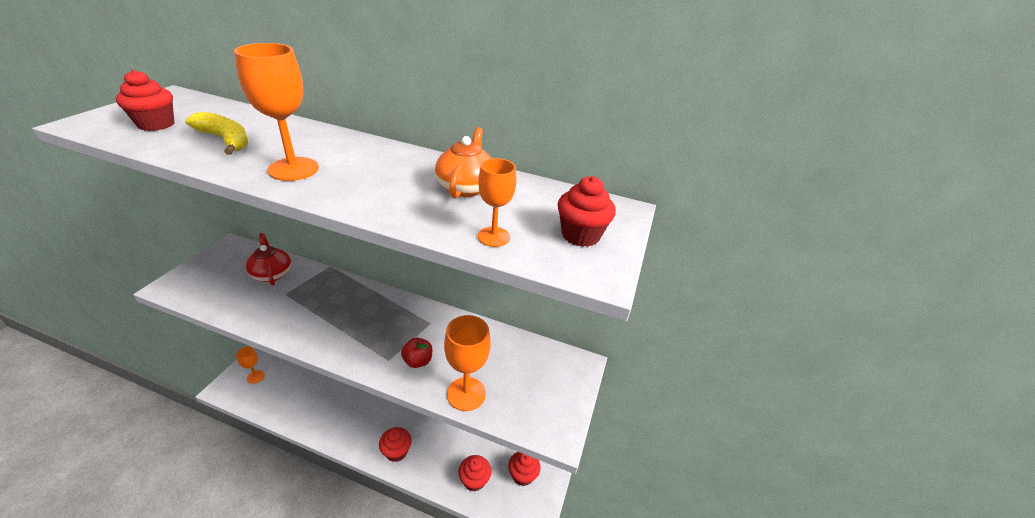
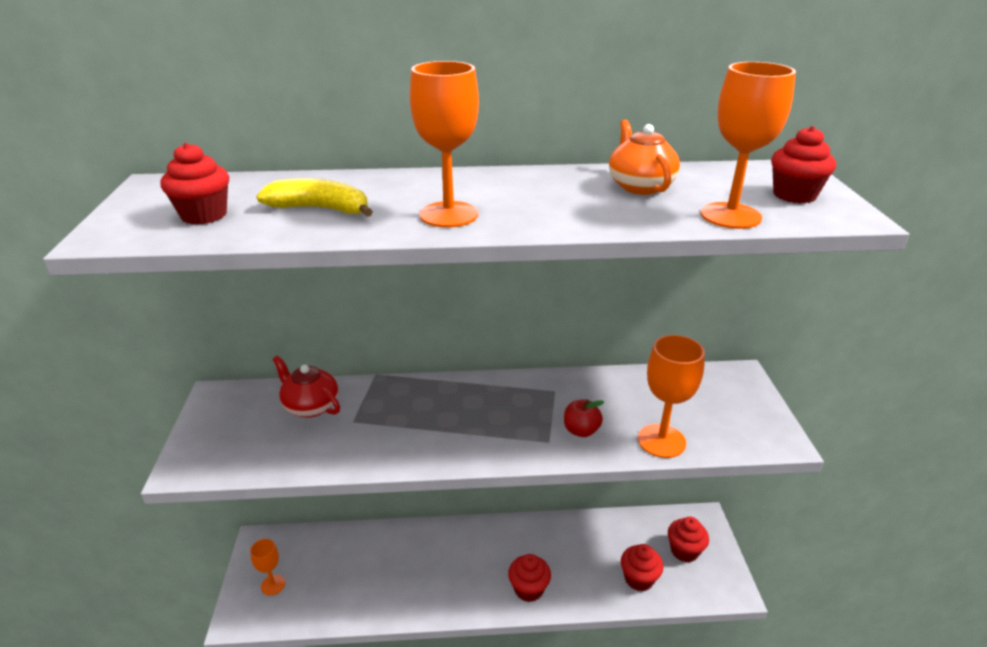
camera: 20 degrees left, 5 degrees down
orange goblet [478,158,516,247] -> orange goblet [701,62,796,229], size x1.66

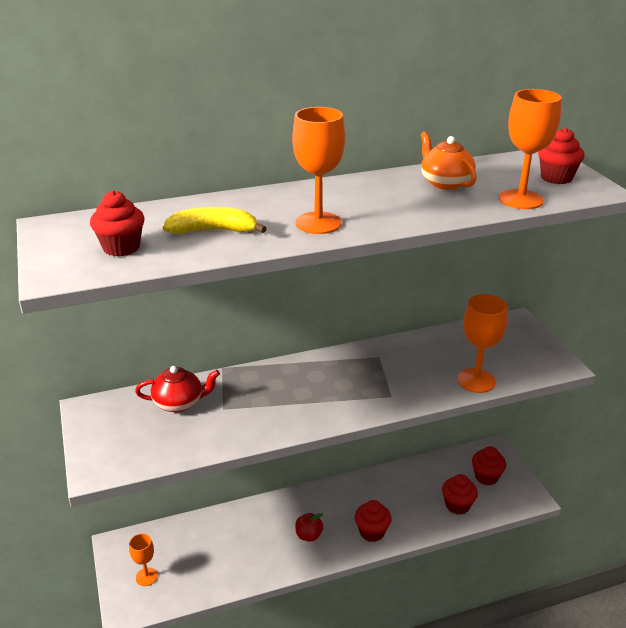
camera: 15 degrees left, 0 degrees up
red teapot [273,356,340,418] -> red teapot turned 150 degrees clockwise [135,366,220,412]
red apple [564,399,604,437] -> red apple moved to [295,513,323,541]

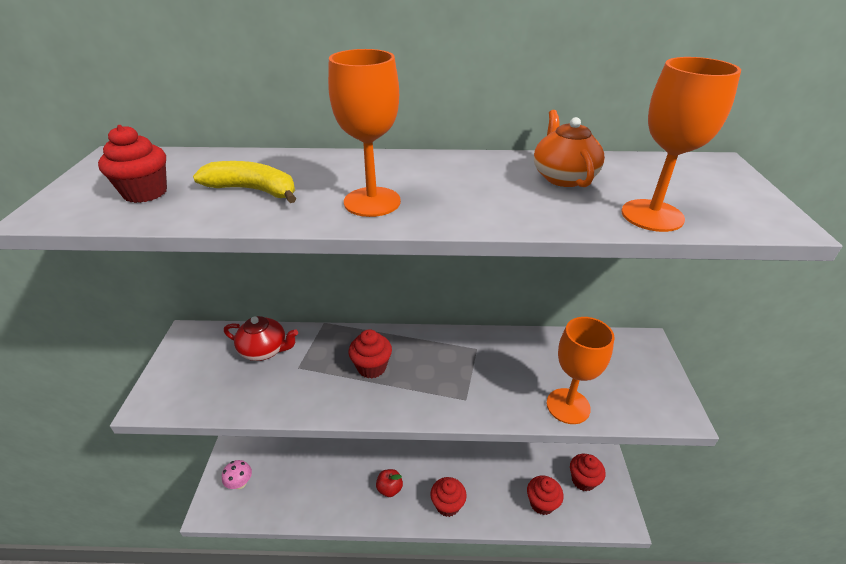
camera: 20 degrees right, 5 degrees up
orange goblet [129,533,158,586] -> pink mushroom [222,460,252,489]
red cupcake [538,128,584,184] -> red cupcake moved to [348,329,392,378]

